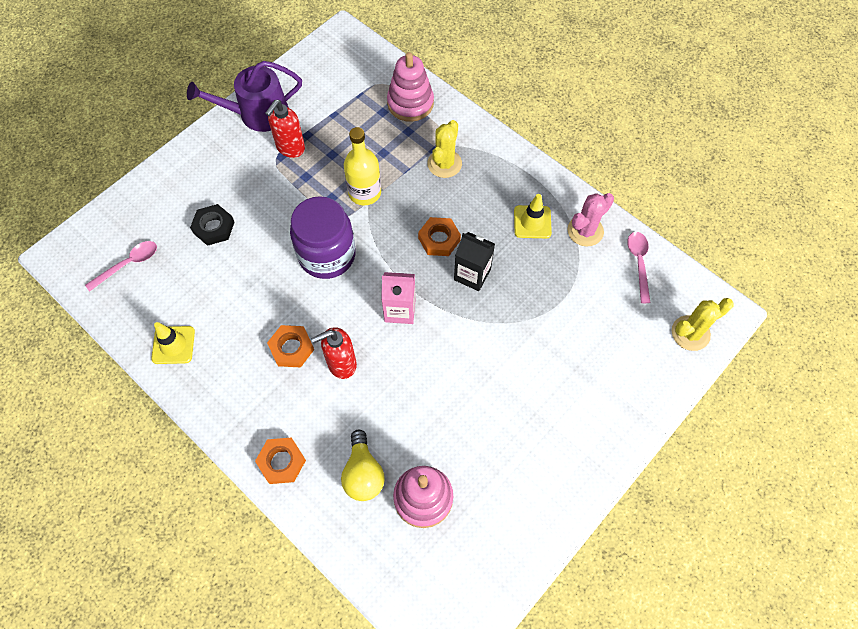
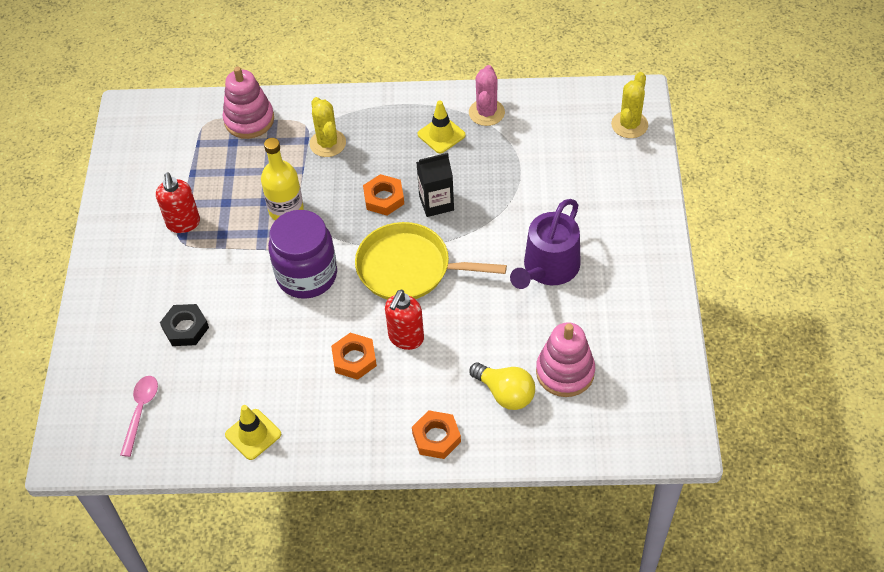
camera: 40 degrees left, 10 degrees down
purple watering can [187,61,302,132] -> purple watering can moved to [510,199,581,289]
pink carton [381,272,416,324] -> yellow pan [355,222,507,300]
pink spoon [627,232,650,303] -> none

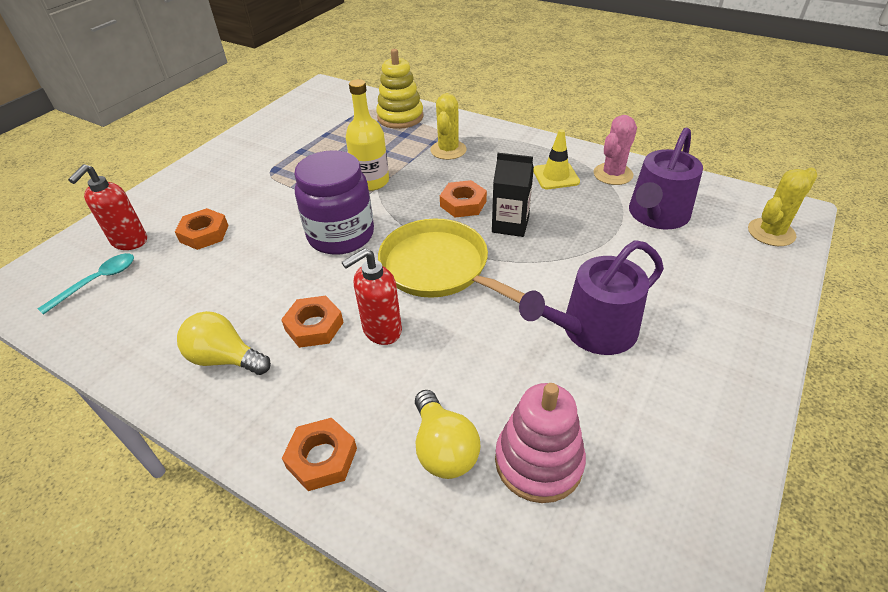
camera: 30 degrees right, 10 degrees down
pink spoon [120,376,158,457] -> turquoise spoon [38,253,134,315]
red soap dispenser [156,173,200,233] -> red soap dispenser moved to [68,164,147,250]
black nut [160,304,209,346] -> orange nut [175,208,229,250]
pink stacking toy [223,66,274,139] -> yellow stacking toy [376,49,424,129]
yellow traffic cone [225,405,281,460] -> none
none -> yellow light bulb [177,311,271,375]
none -> purple watering can [629,128,703,229]

